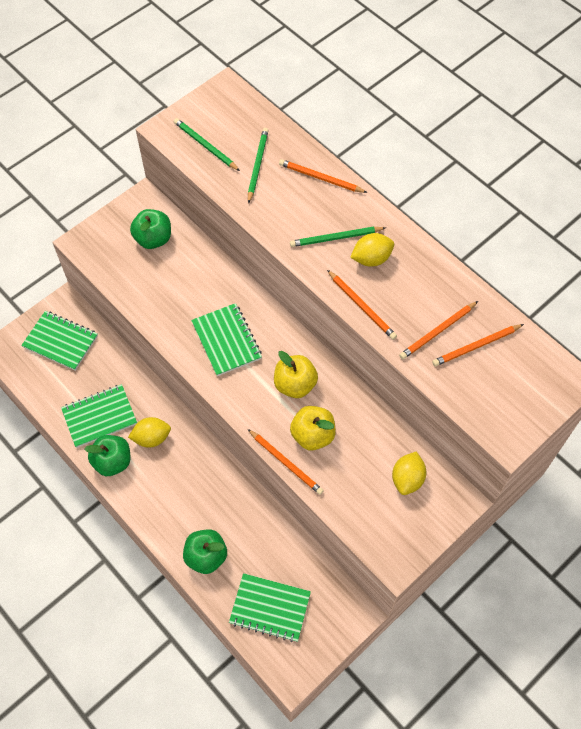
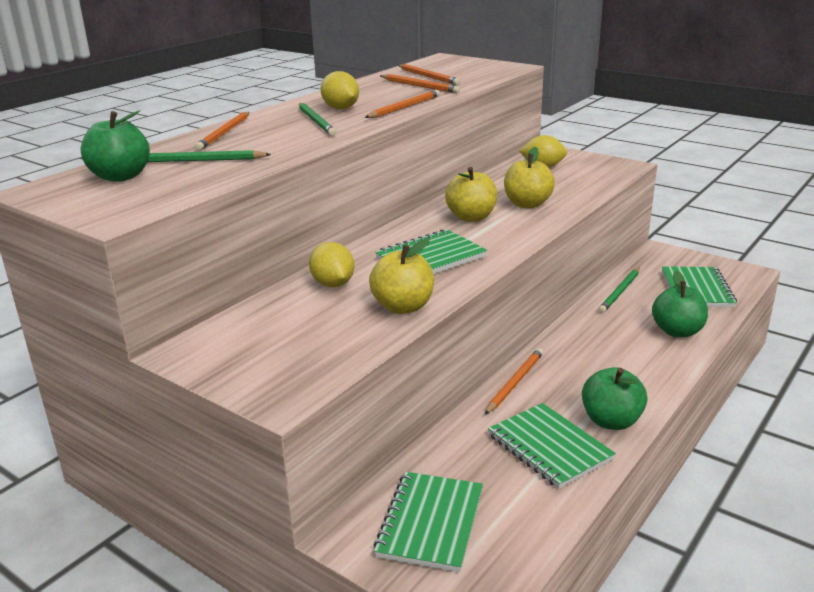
camera: 100 degrees left, 35 degrees down
yellow lemon [128,417,171,448] -> yellow lemon moved to [309,242,354,287]
green apple [130,209,171,249] -> green apple moved to [81,110,150,182]
green pencil [174,118,240,171] -> green pencil moved to [598,268,640,313]
orange pencil [248,429,324,495] -> orange pencil moved to [485,348,543,414]
none -> yellow apple [369,238,434,314]

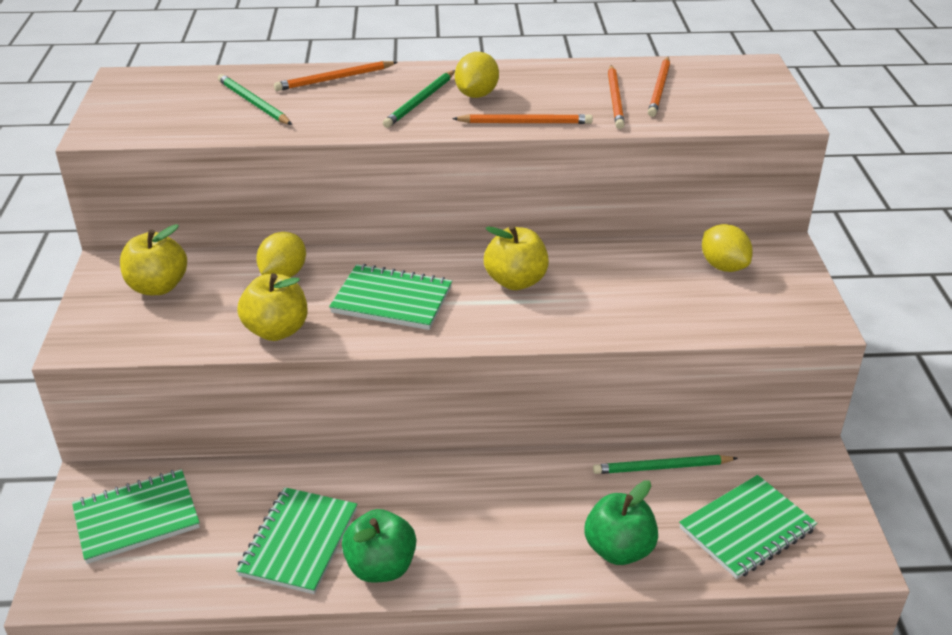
camera: 50 degrees right, 10 degrees up
green apple [81,110,150,182] -> none
orange pencil [485,348,543,414] -> none
yellow apple [504,147,555,209] -> yellow apple moved to [120,224,187,295]

